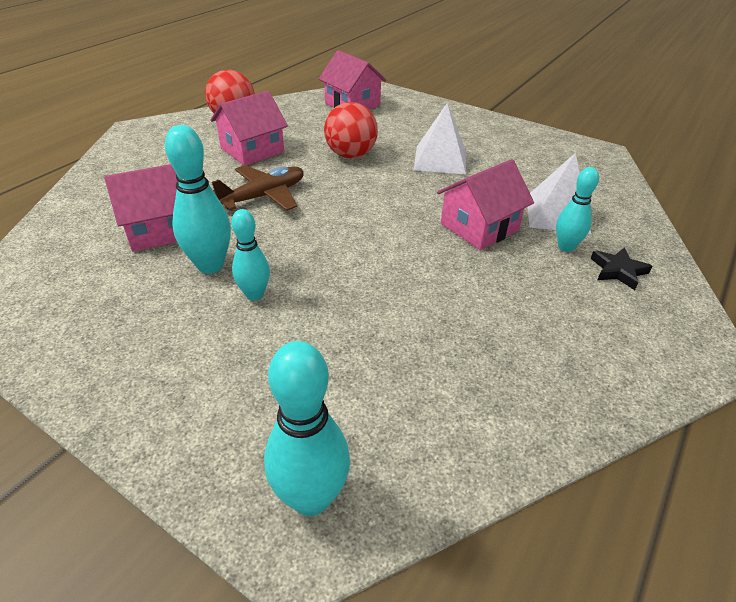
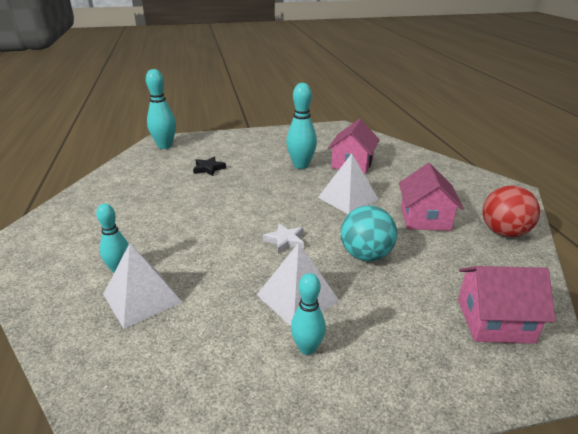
camera: 135 degrees right, 10 degrees down
brown plane [212,165,304,211] -> white pyramid [318,154,379,214]
turquoise bowling pin [231,209,270,301] -> turquoise bowling pin moved to [291,273,326,355]
red ball [324,102,378,158] -> turquoise ball [341,205,397,261]
pink house [437,159,534,250] -> none
black star [590,247,652,290] -> black star moved to [193,157,226,176]
none -> white star [263,223,304,254]

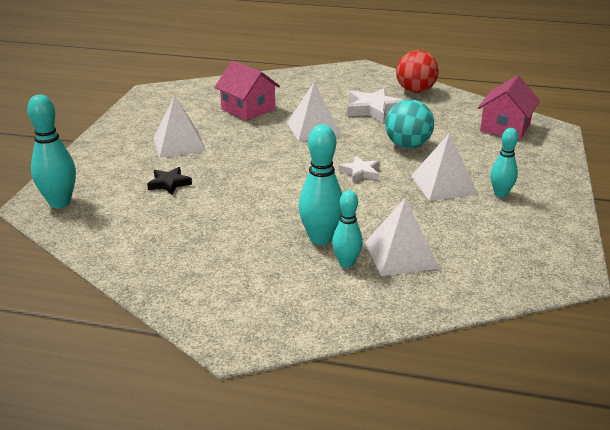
camera: 65 degrees left, 0 degrees up
turquoise bowling pin [286,83,317,169] -> turquoise bowling pin moved to [298,124,342,245]
pink house [399,163,464,231] -> white star [347,88,404,123]
none -> white pyramid [153,95,206,158]

